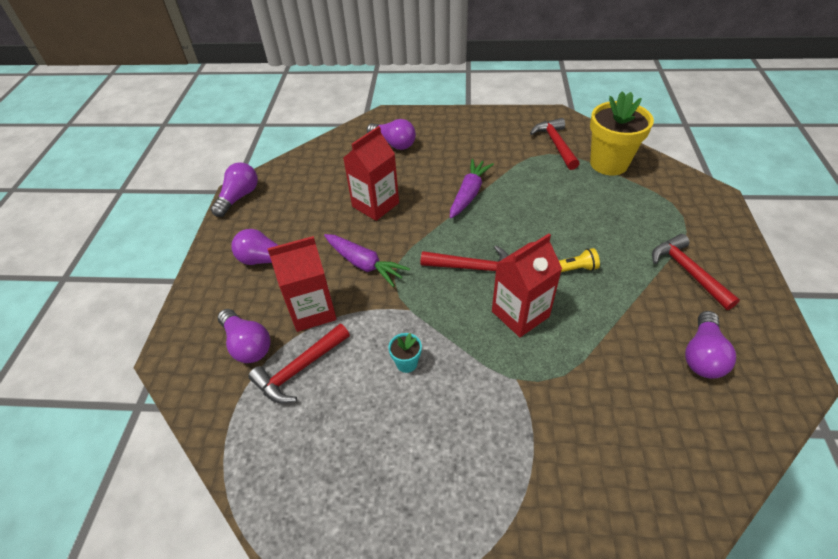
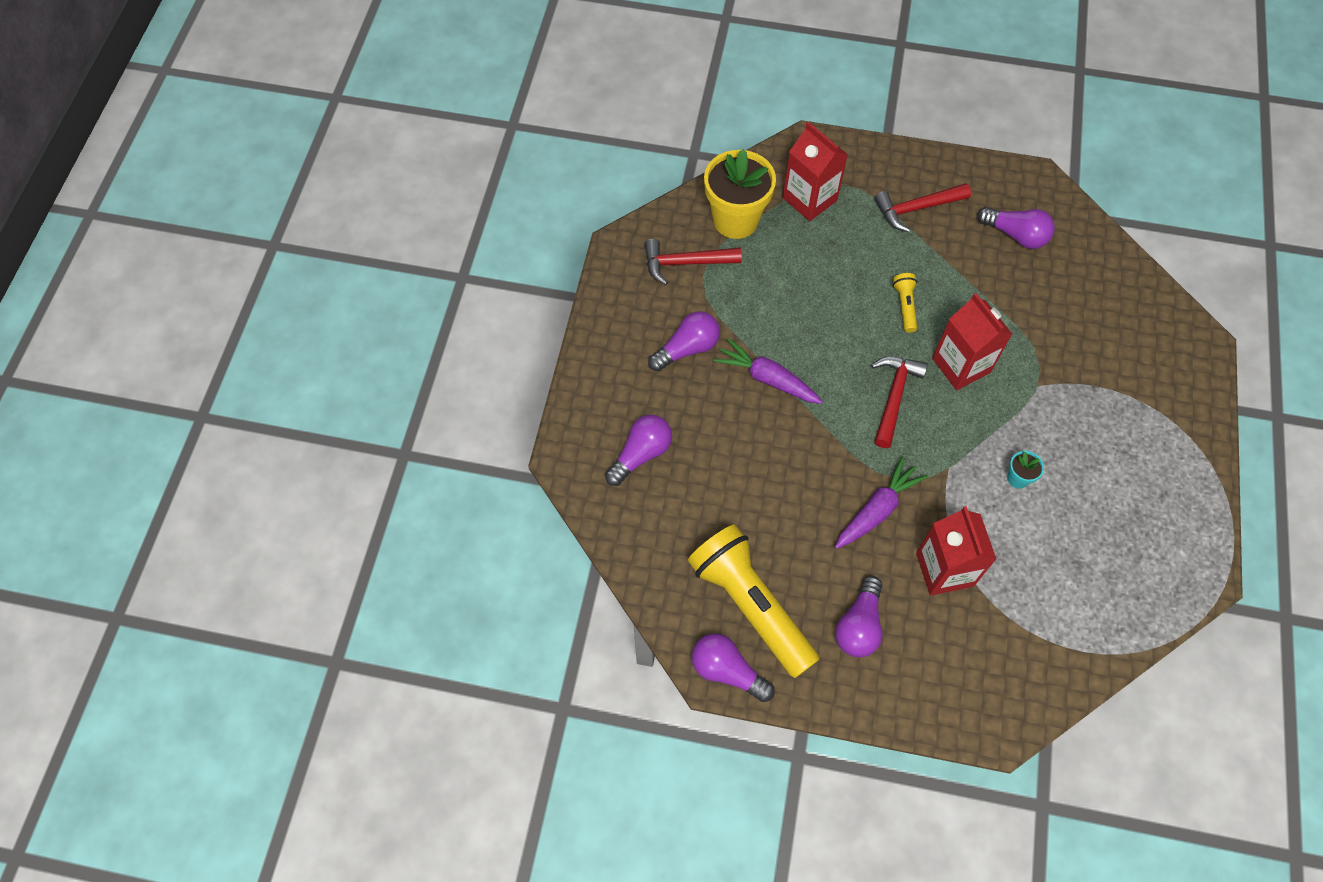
camera: 85 degrees left, 15 degrees up
purple light bulb [218,309,271,363] -> purple light bulb moved to [648,312,720,372]
red hammer [248,324,350,403] -> none
red carton [343,126,399,221] -> red carton moved to [783,122,848,221]
none -> yellow flashlight [688,524,819,678]

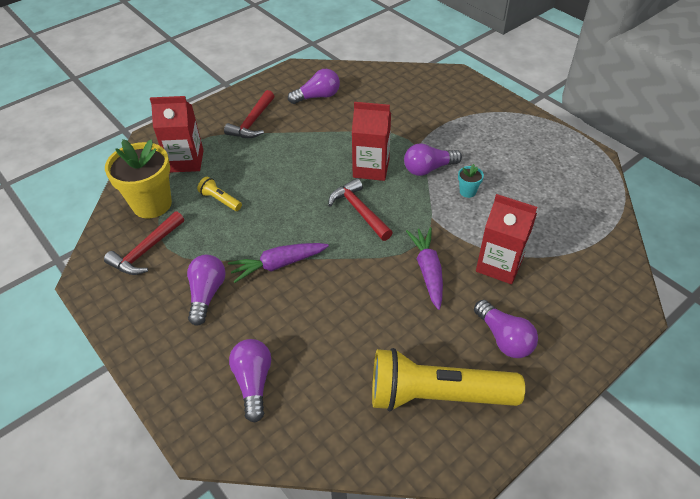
camera: 50 degrees left, 15 degrees down
purple light bulb [692,633,775,702] -> purple light bulb moved to [404,143,462,176]
yellow flashlight [893,273,917,333] -> yellow flashlight moved to [197,177,242,211]

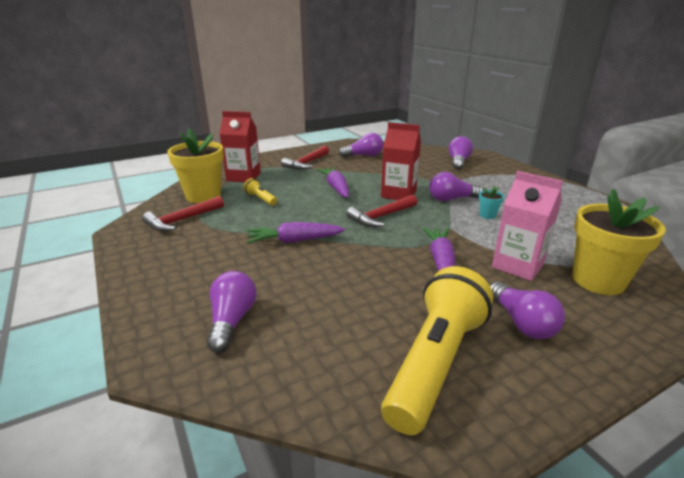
camera: 10 degrees right, 20 degrees down
purple light bulb [187,255,226,326] -> purple light bulb moved to [449,136,473,170]
red hammer [328,178,393,241] -> red hammer turned 105 degrees counterclockwise [346,195,417,227]
yellow flashlight [372,348,525,412] -> yellow flashlight turned 105 degrees clockwise [381,266,493,435]
red carton [476,194,537,284] -> pink carton [492,171,563,281]
none -> purple carrot [317,167,349,198]
none -> yellow flower pot [572,189,666,295]

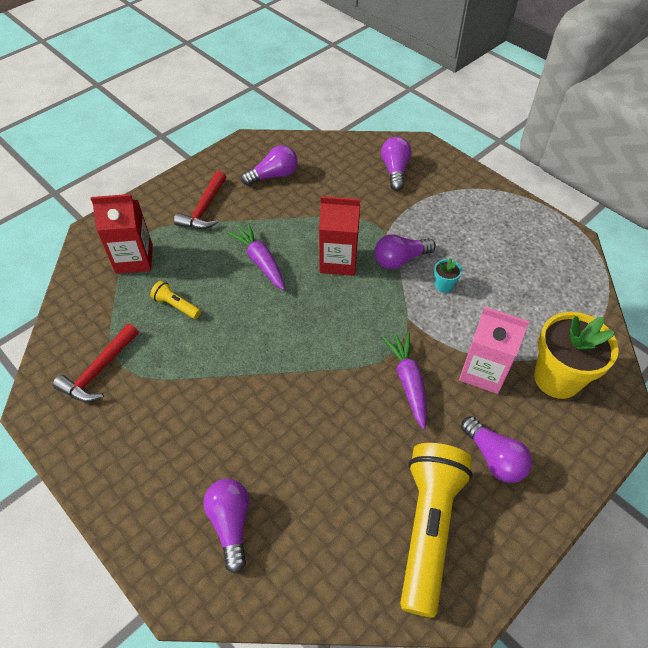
camera: 15 degrees left, 25 degrees up
yellow flower pot [167,128,224,203] -> none
purple carrot [246,222,345,244] -> none
red hammer [346,195,417,227] -> none

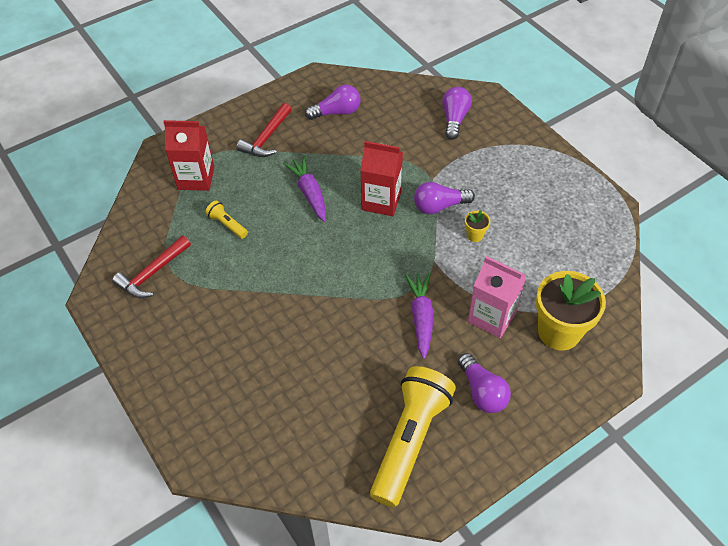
camera: 10 degrees right, 0 degrees up
purple light bulb [203,479,249,573] -> none
turquoise flower pot [434,258,462,293] -> yellow flower pot [465,210,490,242]

